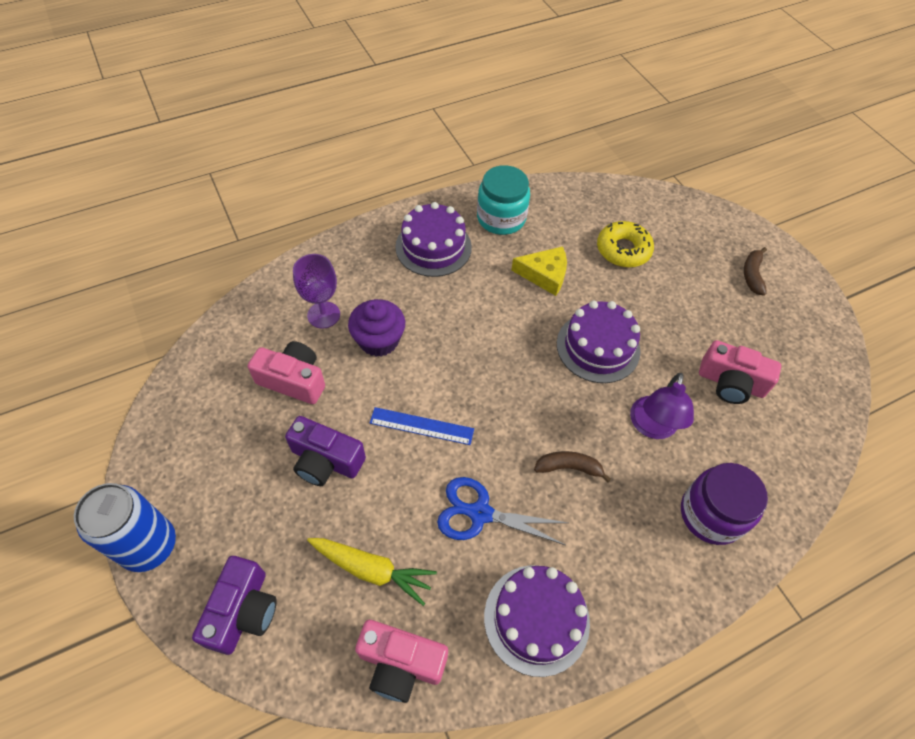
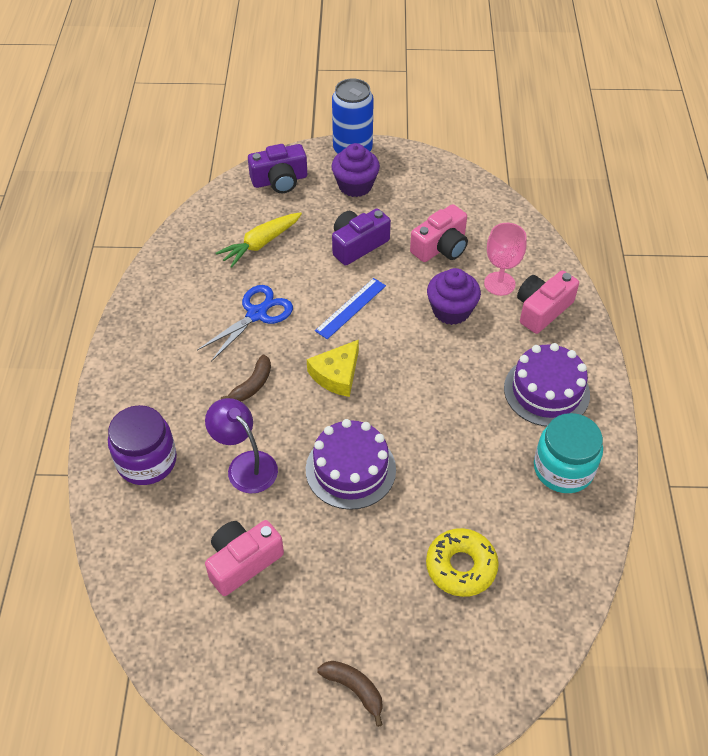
camera: 120 degrees right, 5 degrees down
purple camera [192,556,277,655] -> purple camera turned 60 degrees counterclockwise [248,144,307,193]
purple goblet [293,254,340,329] -> pink goblet [484,223,527,296]
pink camera [355,620,448,703] -> pink camera moved to [517,270,579,334]
purple cake [484,565,590,677] -> none
yellow cheese [511,246,567,296] -> yellow cheese moved to [307,340,359,397]
none -> purple cupcake [332,143,380,197]

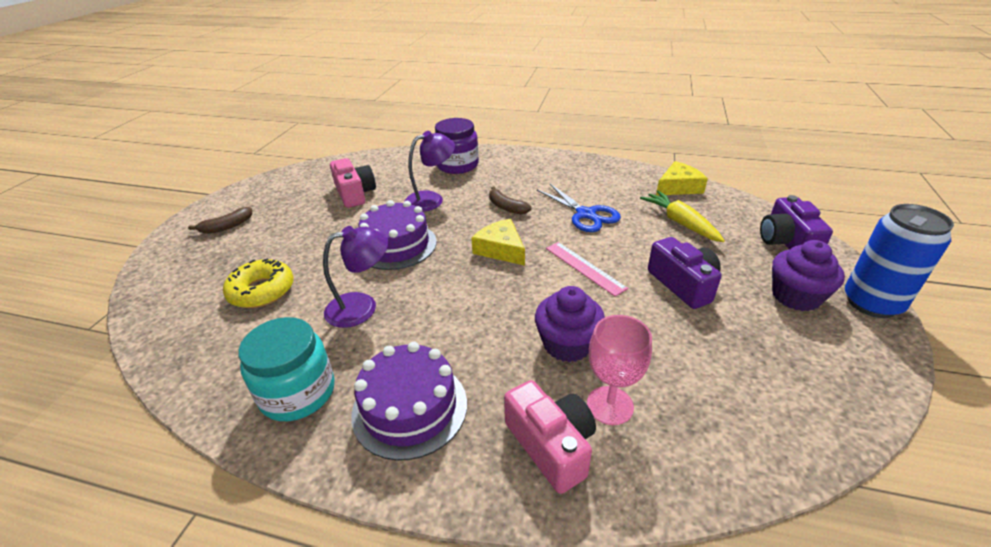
camera: 105 degrees right, 15 degrees down
blue ruler [315,278,386,339] -> pink ruler [546,242,628,296]
pink camera [410,204,468,262] -> none
none -> purple lamp [323,226,388,328]
none -> yellow cheese [656,161,708,195]

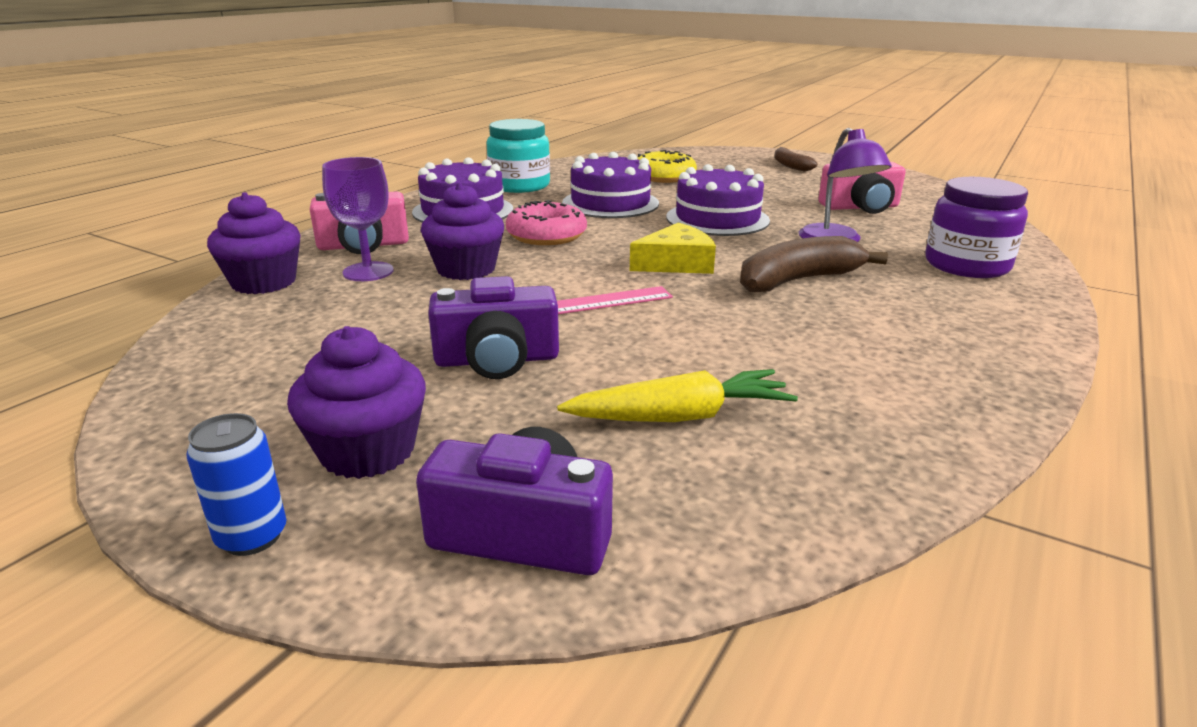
camera: 105 degrees right, 10 degrees down
purple lamp [323,226,388,328] -> purple cake [562,152,659,218]
brown banana [489,186,532,215] -> brown banana [740,236,888,292], size x1.65
blue scissors [537,184,621,232] -> none
pink goblet [587,315,652,425] -> purple goblet [322,157,394,281]
yellow cheese [656,161,708,195] -> none
blue can [845,204,954,318] -> blue can [186,413,286,556], size x0.53
none -> purple cupcake [207,192,301,294]
none -> pink donut [506,200,587,245]

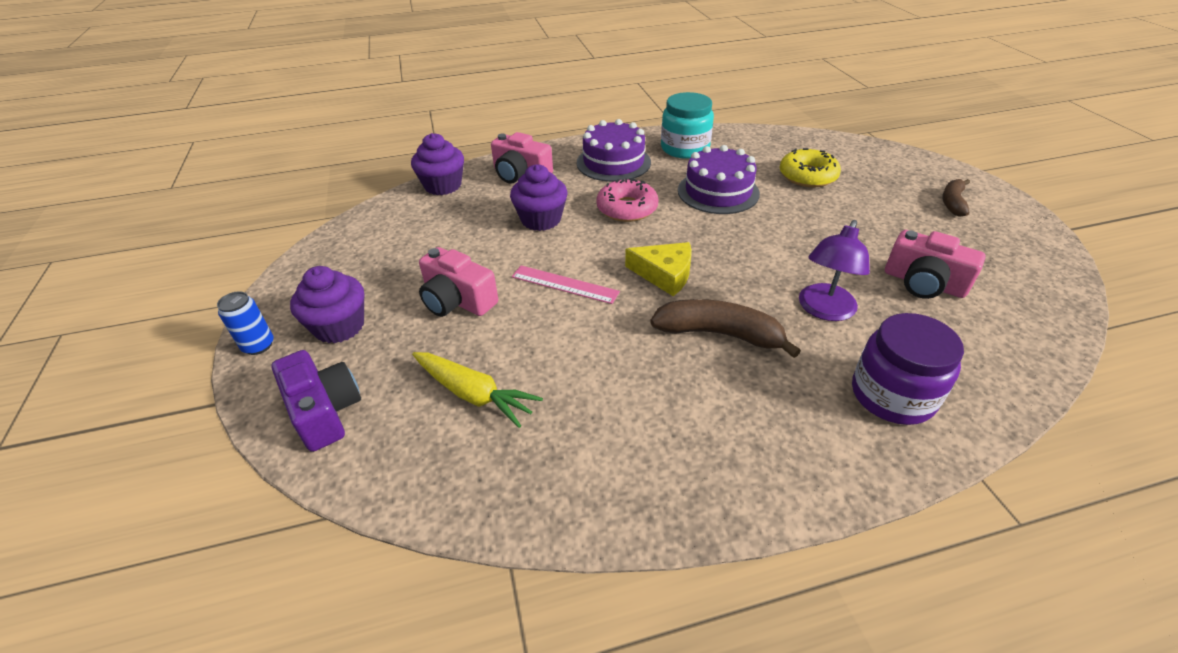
camera: 45 degrees right, 15 degrees up
purple goblet [322,157,394,281] -> none
purple camera [428,276,559,379] -> pink camera [419,247,498,317]
purple cake [666,164,770,236] -> none

